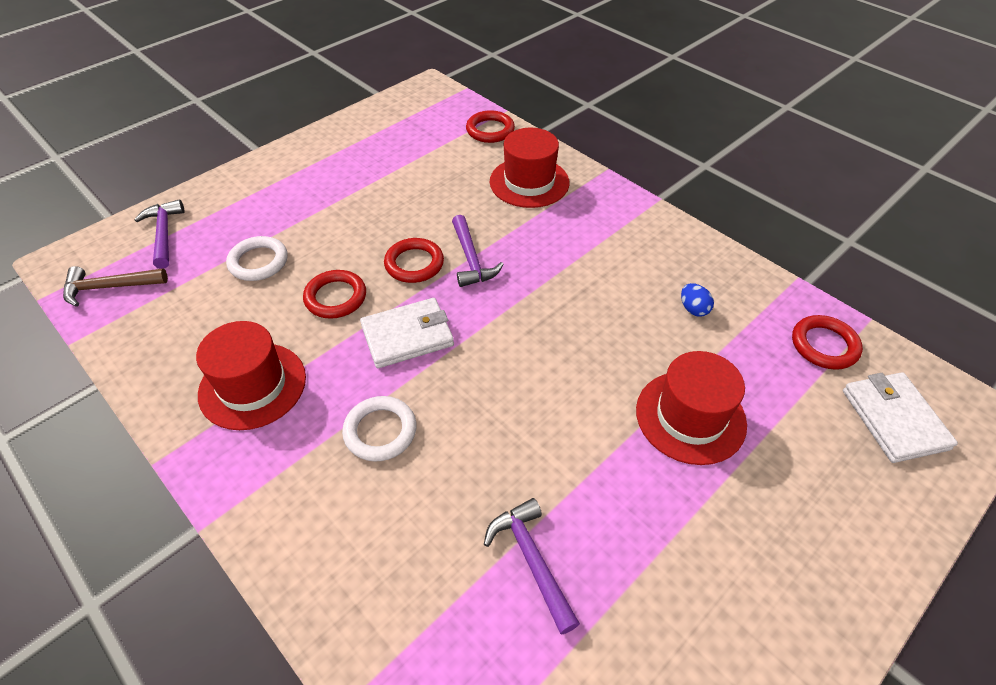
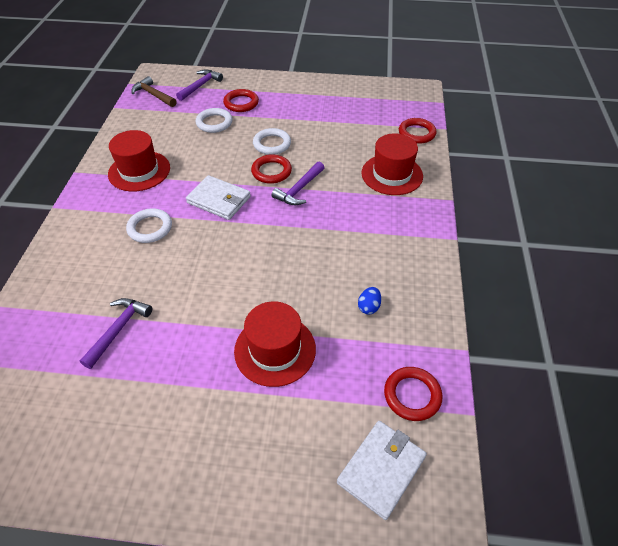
camera: 50 degrees right, 0 degrees up
red ring [303,270,366,319] -> red ring moved to [223,89,259,112]
none -> white ring [253,128,291,155]

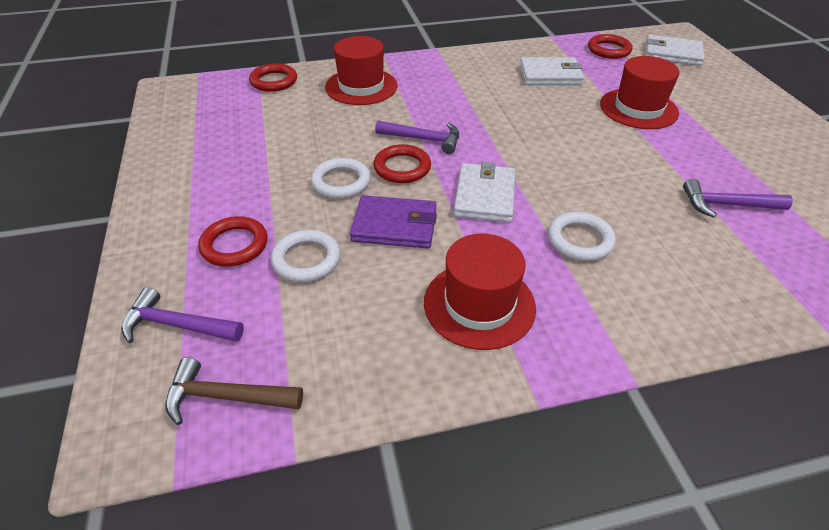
camera: 110 degrees left, 5 degrees down
brown hammer [131,76,177,107] -> brown hammer turned 75 degrees clockwise [165,357,303,425]
blue egg [358,287,381,315] -> white wallet [520,57,584,85]
none -> purple wallet [350,195,437,248]

